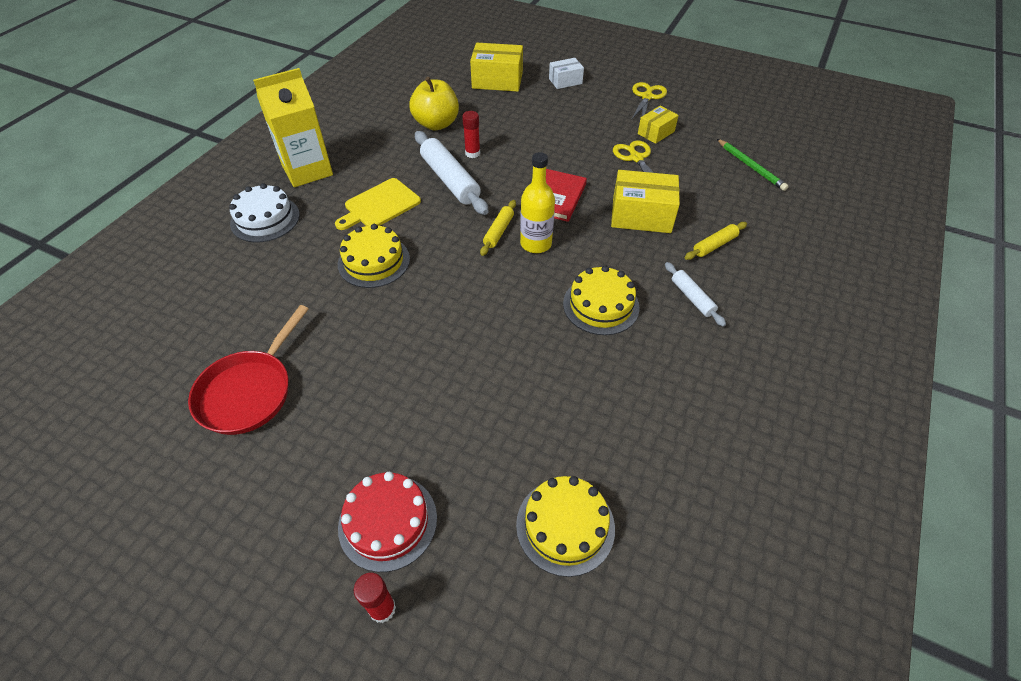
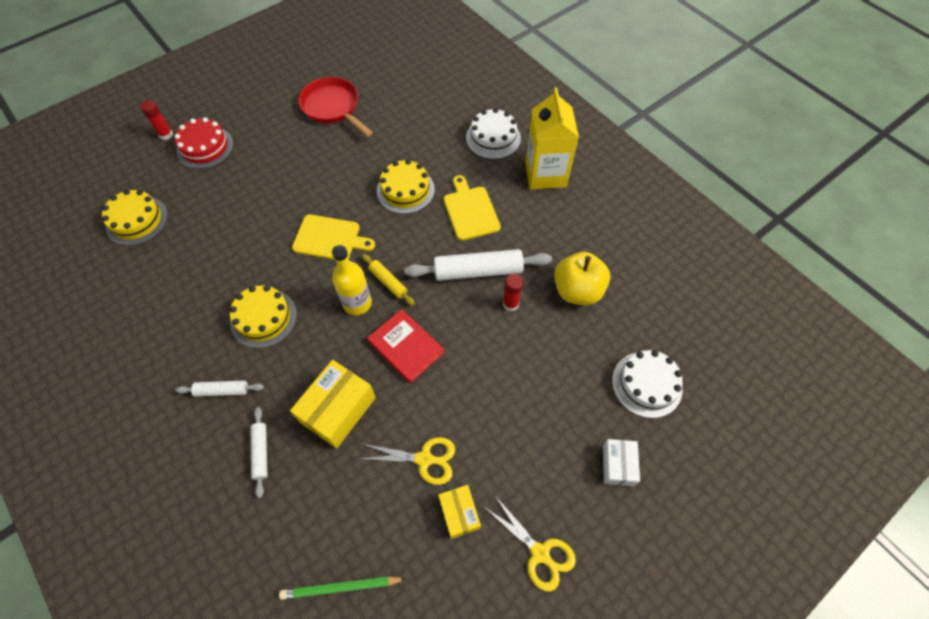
camera: 115 degrees right, 10 degrees up
yellow box [470,43,523,92] -> white cake [612,350,683,418]
yellow rolling pin [685,222,747,260] -> white rolling pin [250,407,267,498]
none -> yellow cutting board [292,214,375,260]

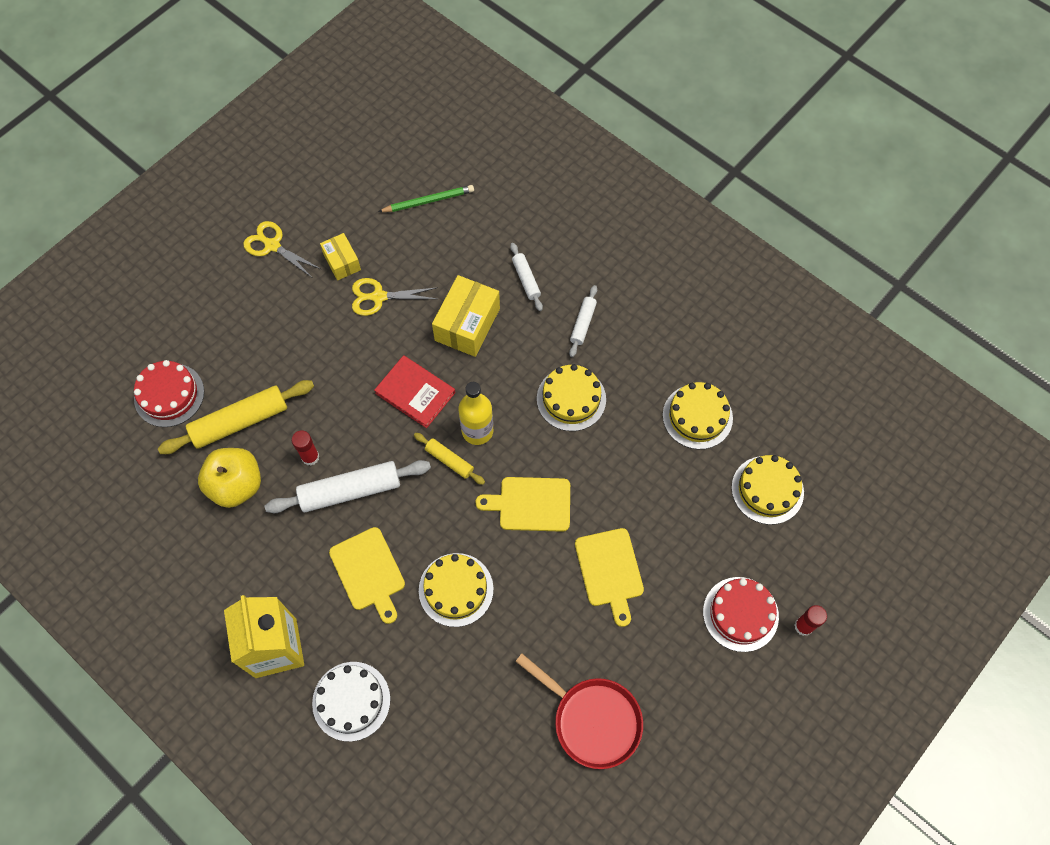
camera: 170 degrees right, 5 degrees up
white rolling pin [175,380,264,397] -> white rolling pin turned 60 degrees counterclockwise [569,285,597,357]
white box [603,439,640,486] -> none
white cake [612,350,683,418] -> red cake [134,360,204,427]
none -> yellow rolling pin [158,380,314,454]
none -> yellow cutting board [575,528,644,627]
none -> yellow cake [663,382,733,449]

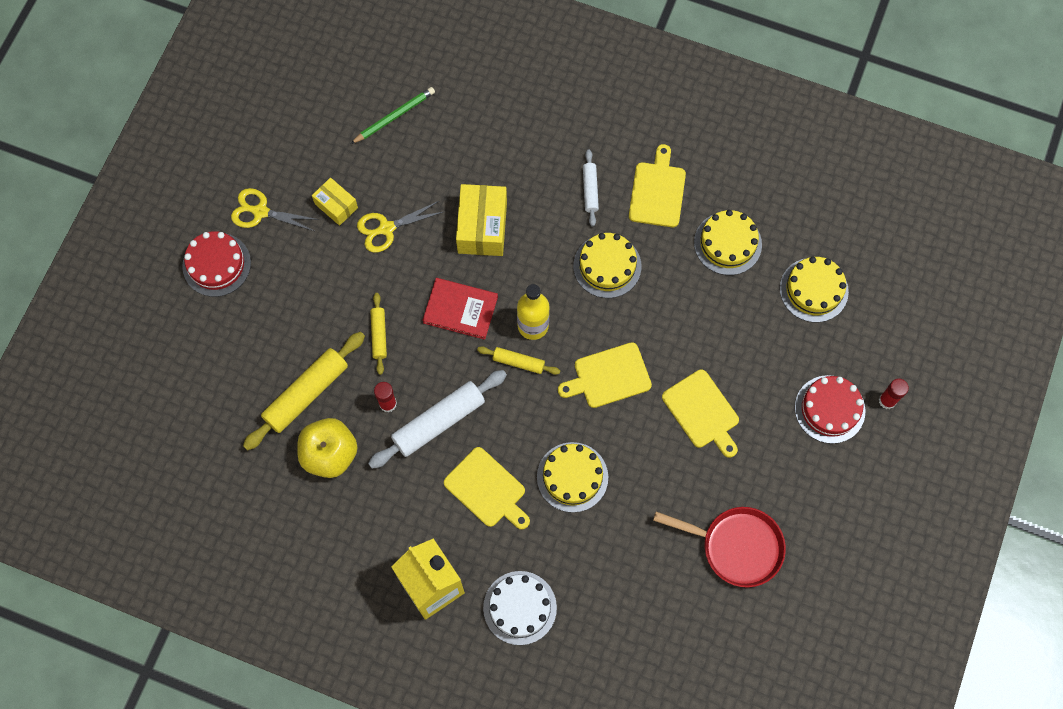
camera: 20 degrees left, 5 degrees up
red cake [134,360,204,427] -> red cake moved to [182,231,251,297]
white rolling pin [510,243,543,311] -> none
none -> yellow rolling pin [370,293,387,375]
none -> yellow cutting board [629,144,686,227]

